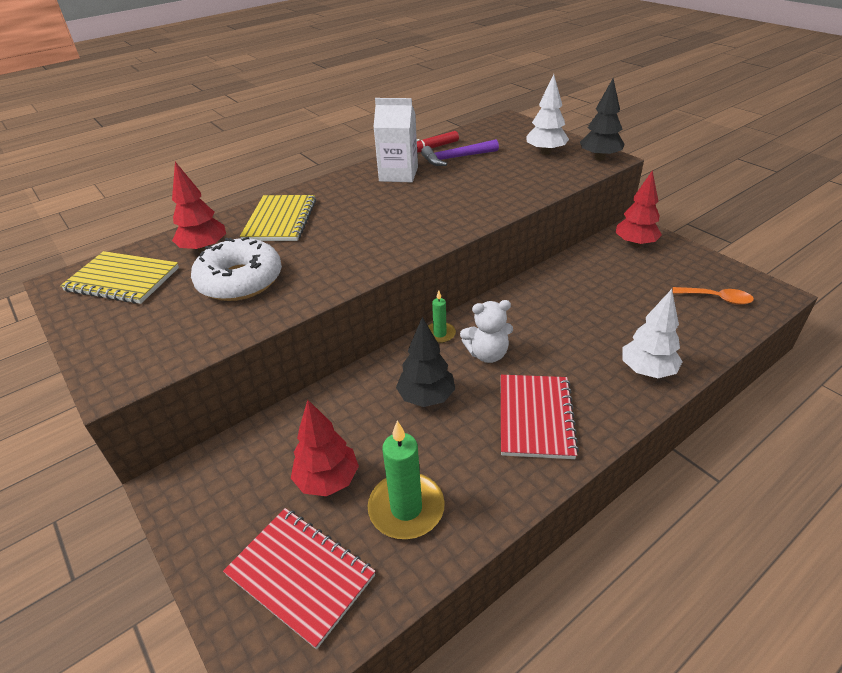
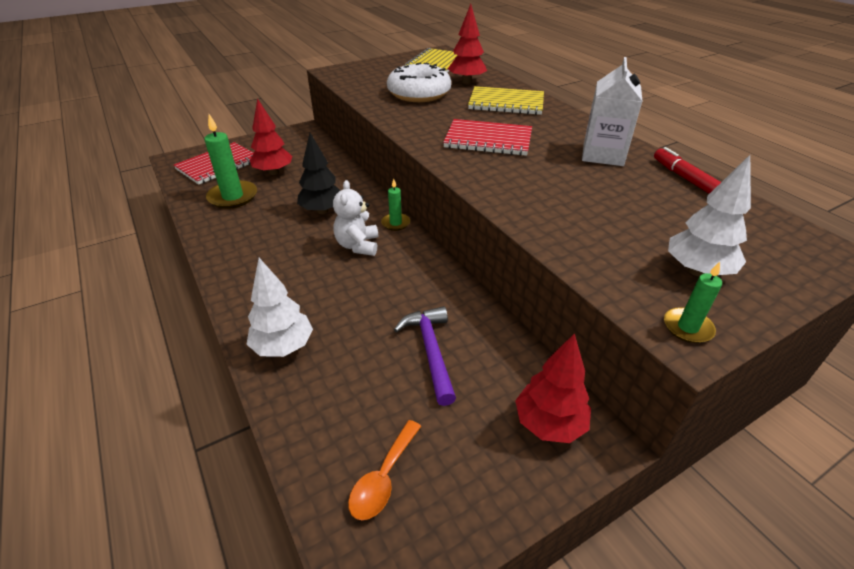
camera: 95 degrees right, 0 degrees up
purple hammer [421,139,499,166] -> purple hammer moved to [394,306,456,406]
red notebook [501,375,579,459] -> red notebook moved to [443,119,532,156]
black tree [580,79,625,161] -> green candle [664,262,722,343]

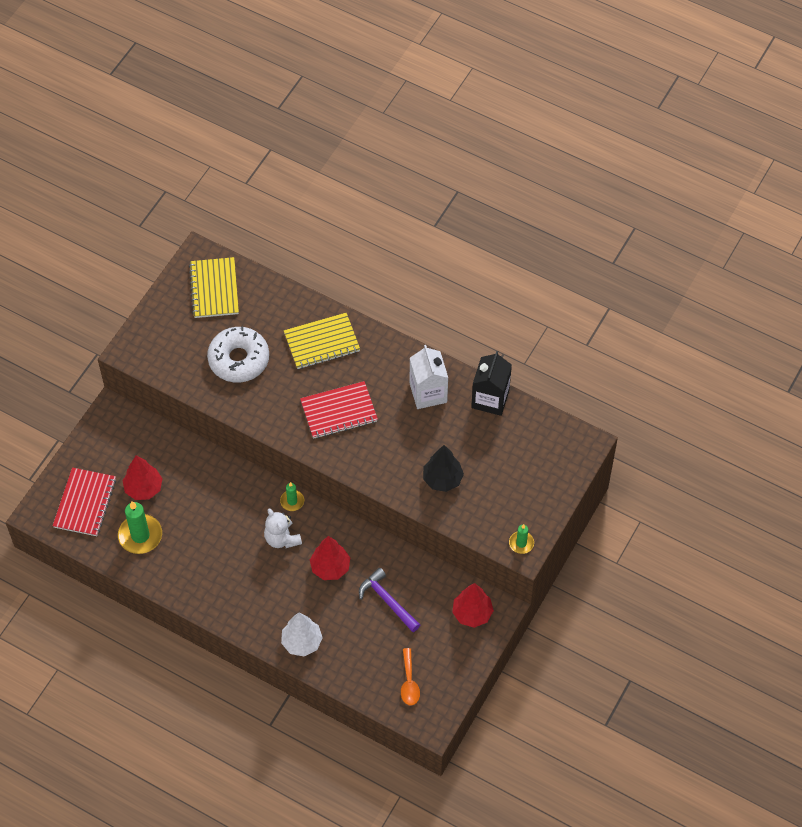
camera: 30 degrees left, 20 degrees up
black tree [297,133,340,214] -> black tree moved to [423,445,464,492]
red tree [448,4,487,84] -> red tree moved to [310,536,350,580]
red marker [654,147,721,194] -> black carton [471,351,512,416]
white tree [668,155,751,277] -> none

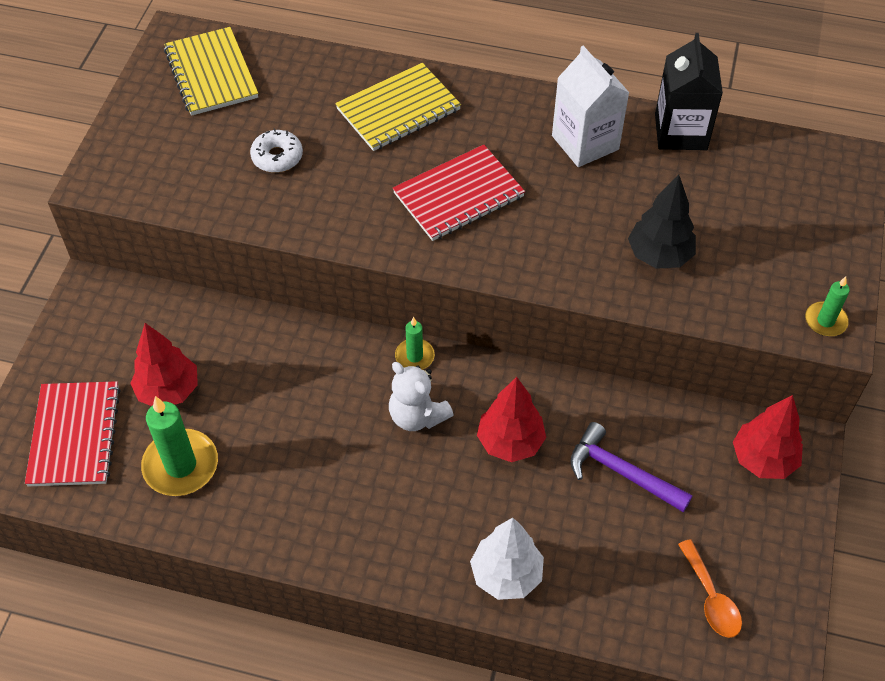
camera: 15 degrees left, 5 degrees down
white donut [207,326,269,383] -> white donut [250,129,303,173], size x0.52

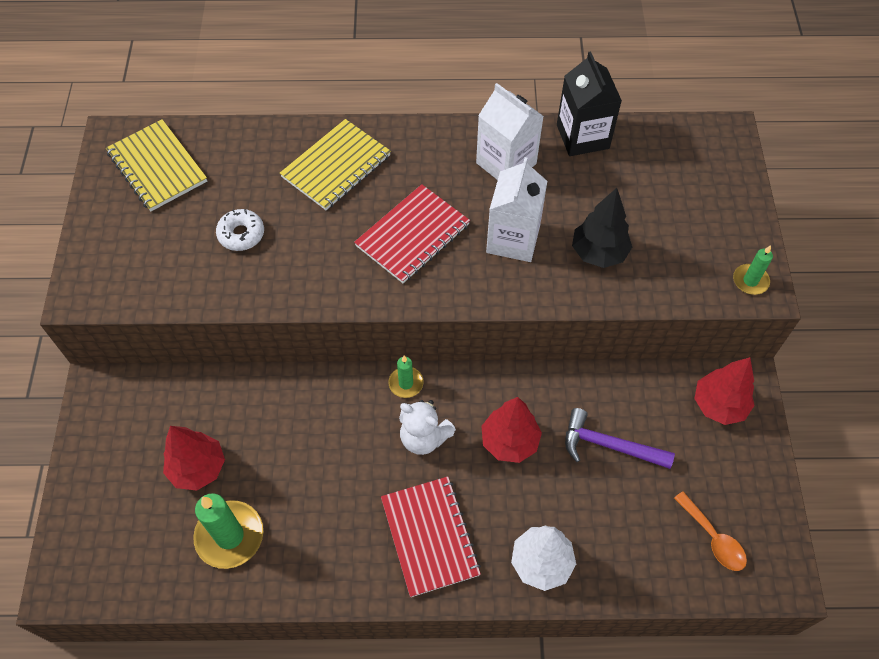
camera: 15 degrees left, 5 degrees up
red notebook [25,381,121,486] -> red notebook moved to [381,476,481,597]
none -> white carton [486,157,547,262]

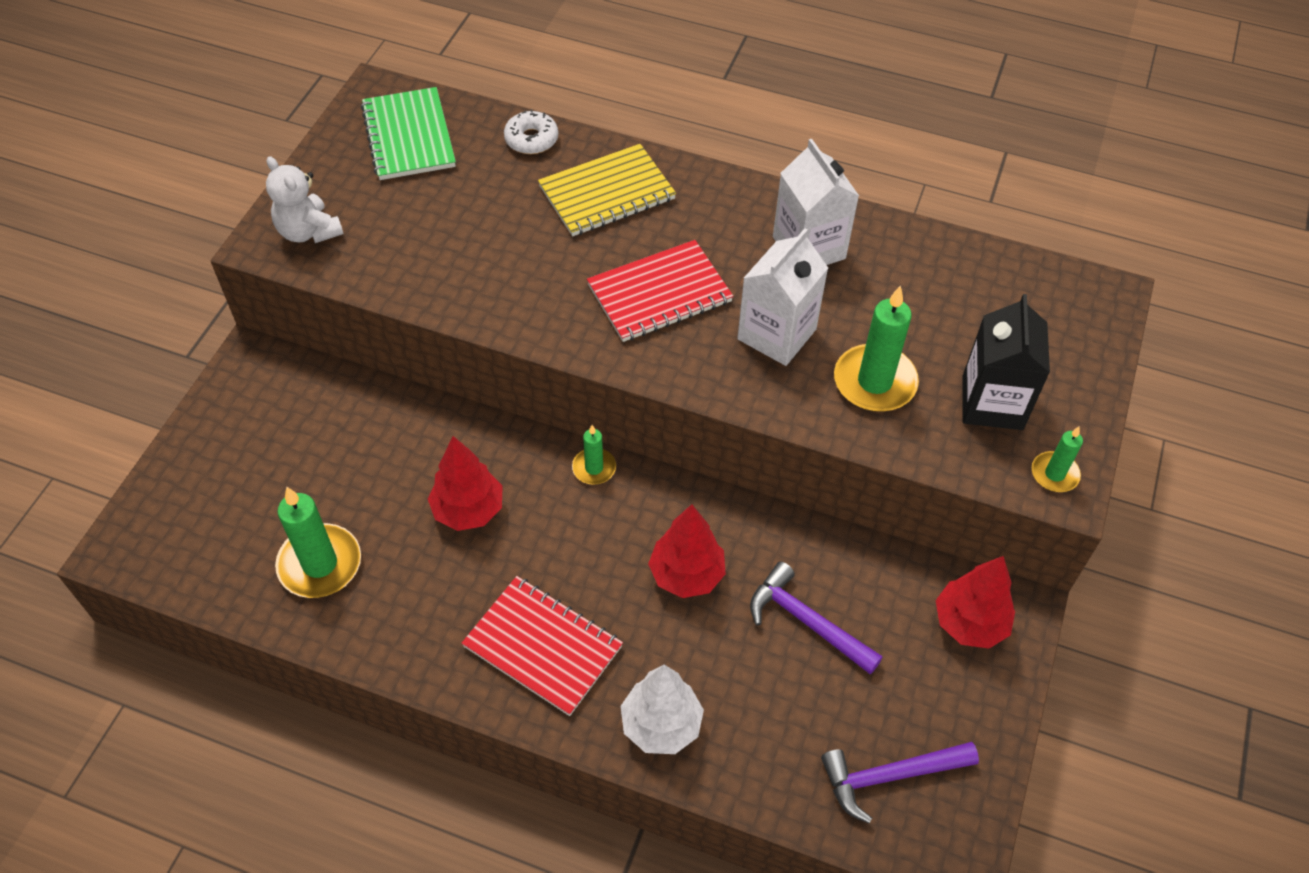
camera: 20 degrees right, 5 degrees down
yellow notebook [106,119,207,211] -> green notebook [361,87,456,180]
red tree [163,426,225,491] -> red tree moved to [428,436,503,531]
white donut [216,209,264,251] -> white donut moved to [504,109,558,154]
red notebook [381,476,481,597] -> red notebook turned 60 degrees counterclockwise [462,576,623,716]
white teddy bear [399,400,456,455] -> white teddy bear moved to [266,156,343,243]
black carton [557,52,622,156] -> black carton moved to [962,294,1050,430]
black tree [572,188,632,268] -> green candle [834,286,919,412]
orange spoon [674,491,747,571] -> purple hammer [821,742,979,824]

